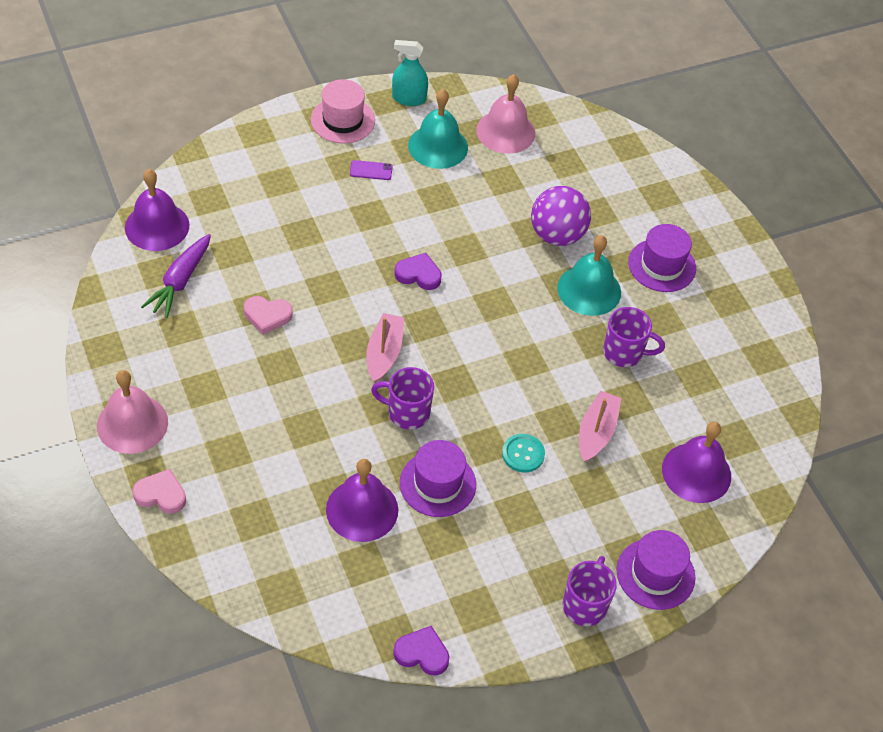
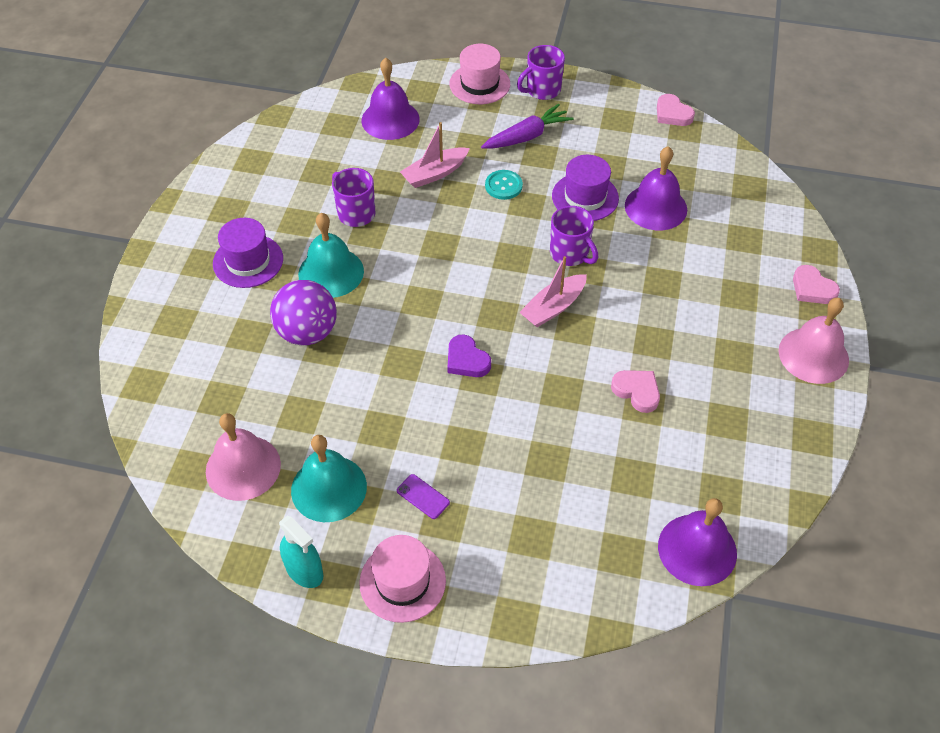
camera: 140 degrees left, 0 degrees up
purple carrot [141,234,211,318] -> purple carrot moved to [481,104,574,149]
purple heart [393,626,450,676] -> pink heart [657,94,695,126]
purple hat [616,530,695,610] -> pink hat [449,44,510,104]

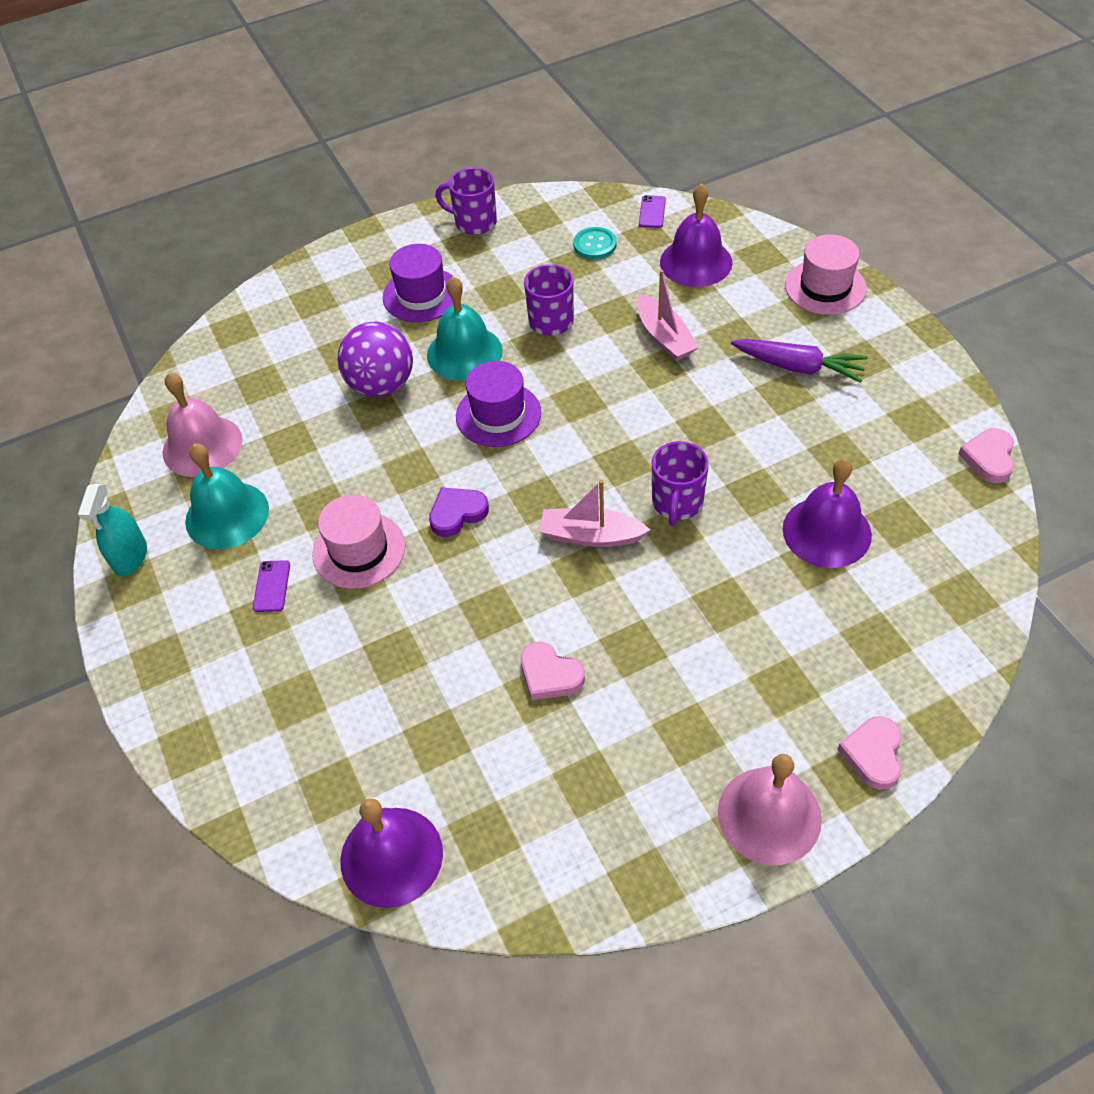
camera: 55 degrees right, 0 degrees up
pink hat [359,535,446,623] -> pink hat moved to [312,495,405,589]
pink boat [400,122,470,188] -> pink boat turned 135 degrees counterclockwise [637,270,699,361]
purple heart [447,334,491,377] -> purple heart turned 45 degrees clockwise [429,487,489,537]
turquoise button [485,170,523,200] -> turquoise button moved to [573,227,617,259]
purple mug [517,45,565,100] -> purple mug moved to [435,168,497,235]
purple hat [552,155,619,221] -> purple hat moved to [456,361,541,447]
pink heart [611,370,660,413] -> pink heart turned 120 degrees clockwise [521,642,585,700]
none -> purple phone [639,195,666,228]

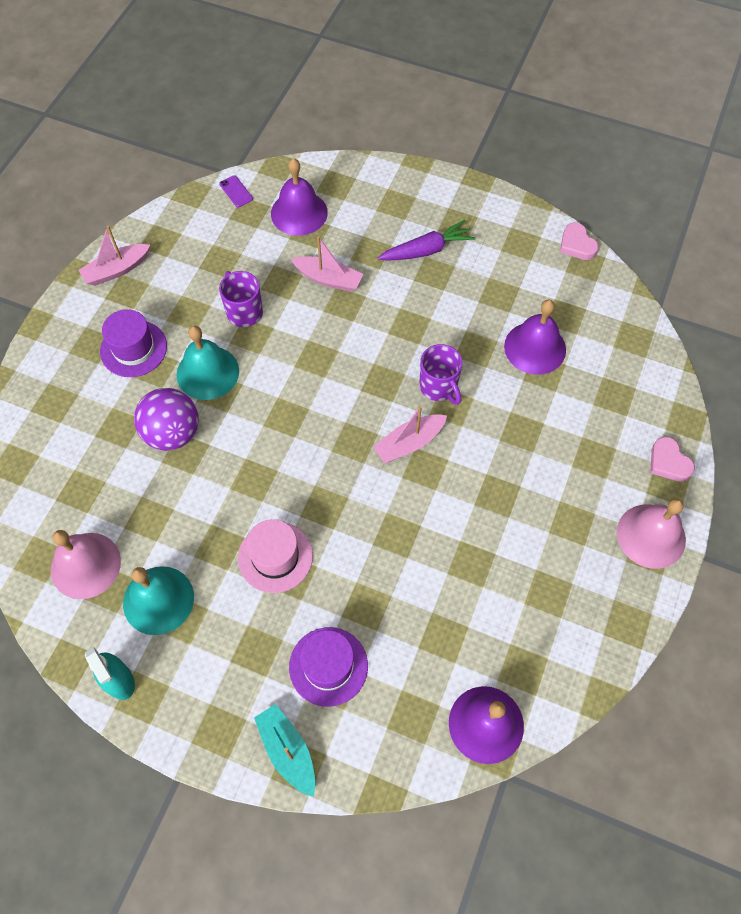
camera: 45 degrees left, 10 degrees up
purple phone [253,560,290,612] -> none
purple heart [429,487,489,537] -> none
purple mug [435,168,497,235] -> pink boat [78,226,150,286]
purple hat [456,361,541,447] -> purple hat moved to [289,627,368,707]
pink heart [521,642,585,700] -> none
turquoise button [573,227,617,259] -> none
pink hat [785,234,867,315] -> none
none -> turquoise boat [254,704,315,797]

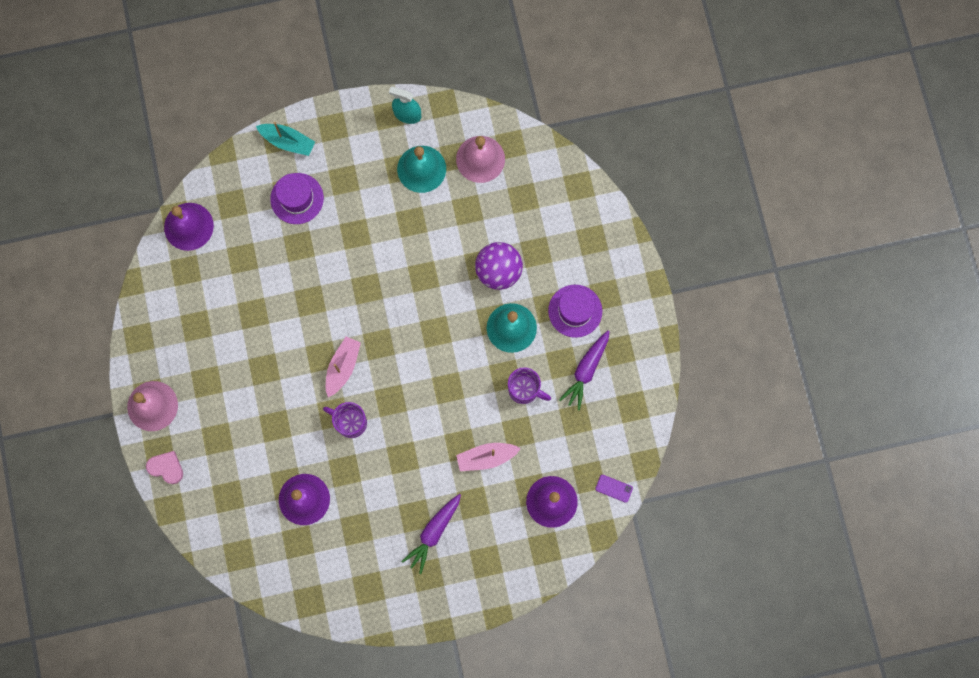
camera: 145 degrees right, 15 degrees up
pink boat [78,226,150,286] -> none
pink hat [238,519,313,593] -> none
pink heart [560,223,599,260] -> none
none -> purple carrot [559,330,610,411]

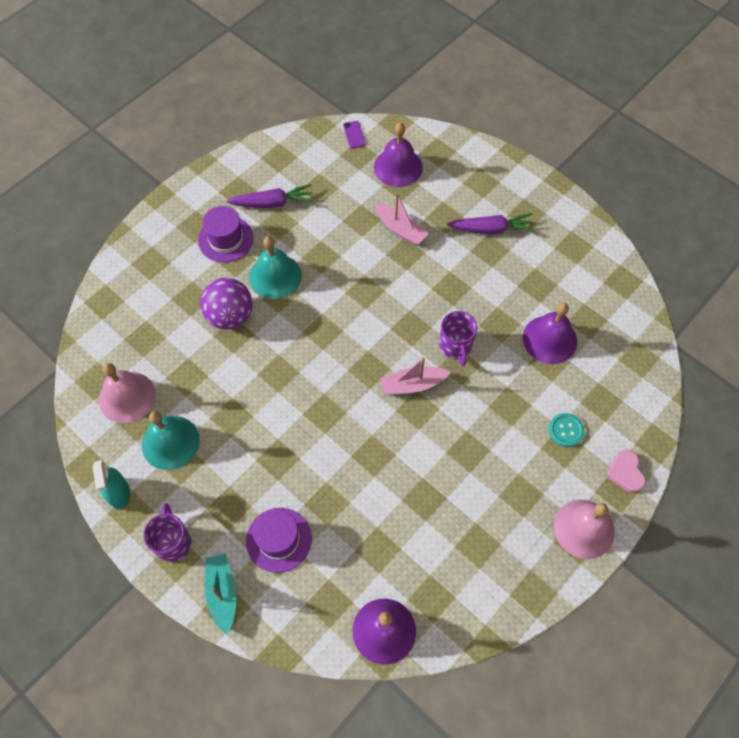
camera: 125 degrees left, 15 degrees down
purple mug [508,367,551,404] -> purple mug moved to [143,503,191,562]
none -> turquoise button [549,413,585,447]

